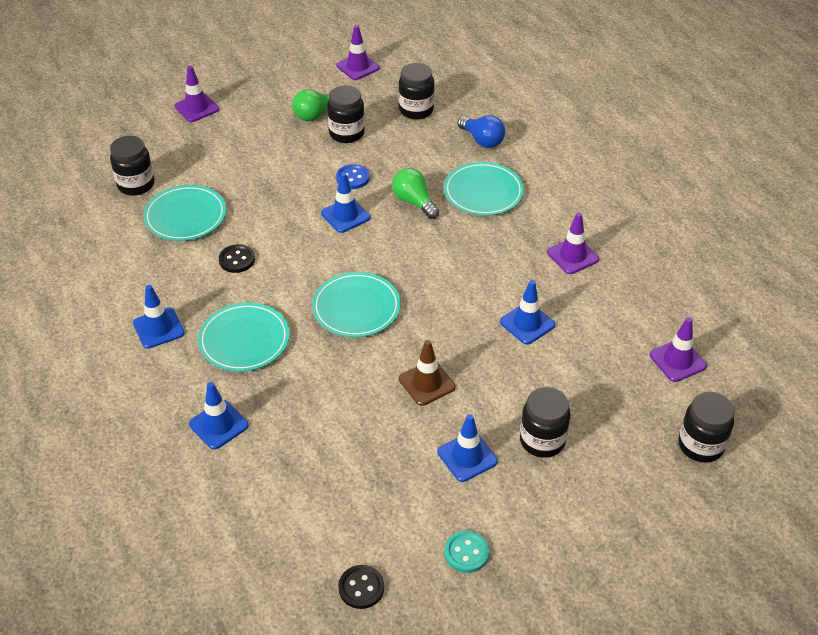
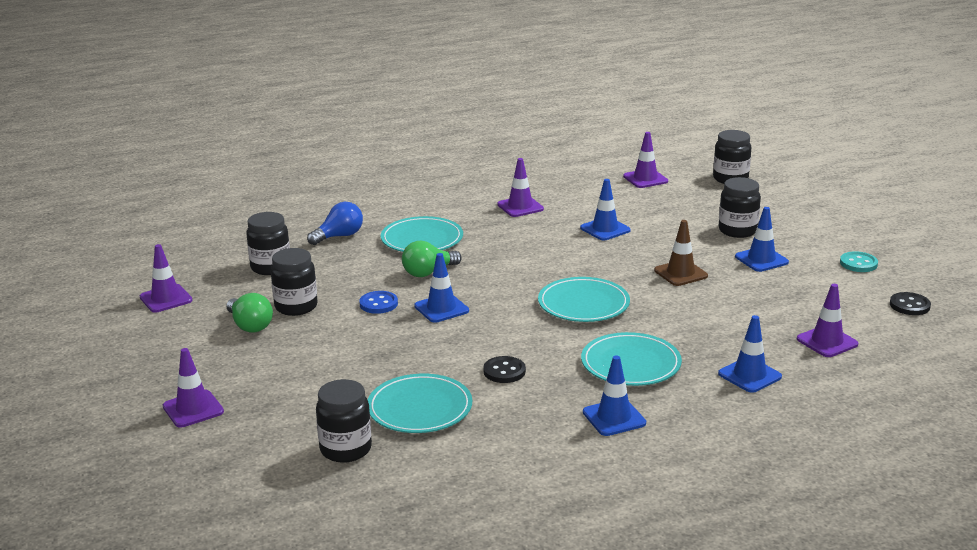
camera: 85 degrees left, 20 degrees down
none -> purple traffic cone [797,284,858,357]

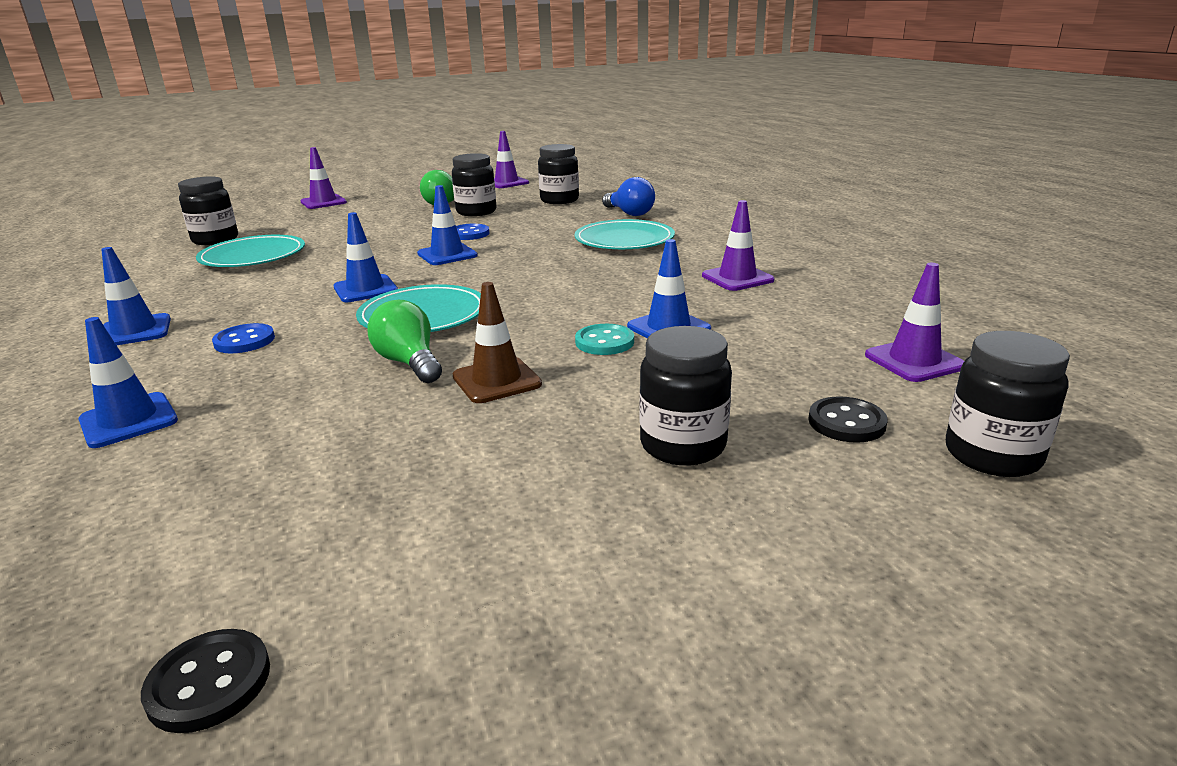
camera: 90 degrees right, 0 degrees up
green light bulb [402,241,462,277] -> green light bulb moved to [367,300,442,383]
black button [483,356,526,383] -> black button moved to [808,396,888,443]
turquoise plate [581,332,682,386] -> blue button [212,323,275,353]
blue traffic cone [735,207,789,272] -> blue traffic cone moved to [333,212,398,302]
purple traffic cone [797,284,858,357] -> none
turquoise button [840,251,878,272] -> turquoise button moved to [575,324,634,355]

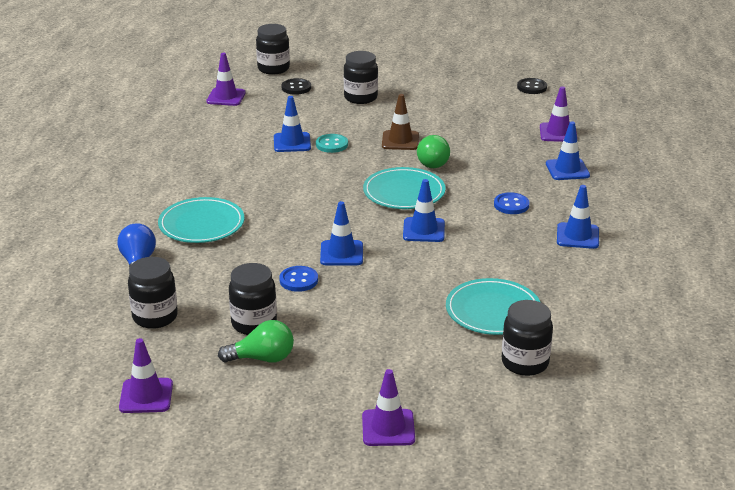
camera: 150 degrees left, 5 degrees up
purple traffic cone [702,200,774,291] -> purple traffic cone moved to [540,86,577,142]

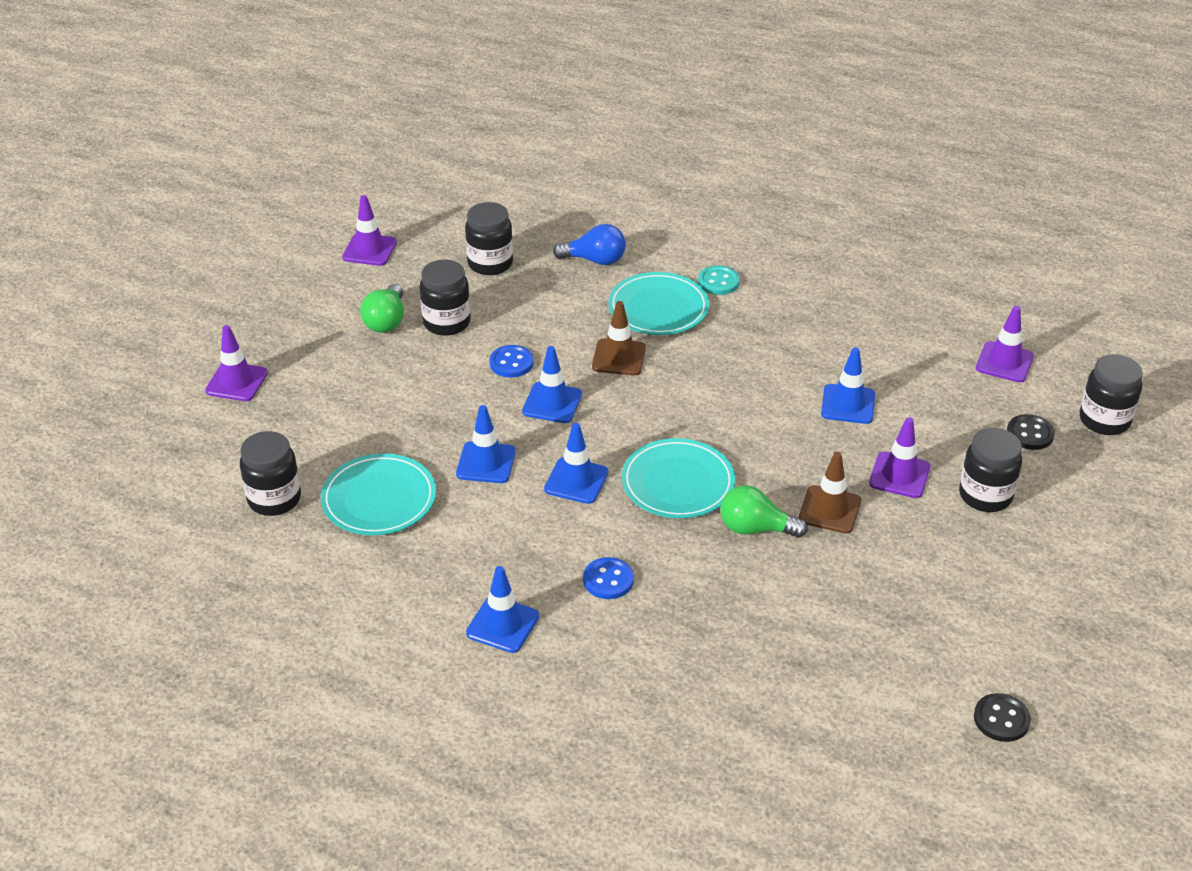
camera: 105 degrees right, 10 degrees up
turquoise button [316,134,348,153] -> turquoise button moved to [698,265,740,295]
purple traffic cone [540,86,577,142] -> purple traffic cone moved to [869,417,930,498]
blue traffic cone [546,121,590,180] -> blue traffic cone moved to [456,405,516,483]
none -> brown traffic cone [592,301,646,375]

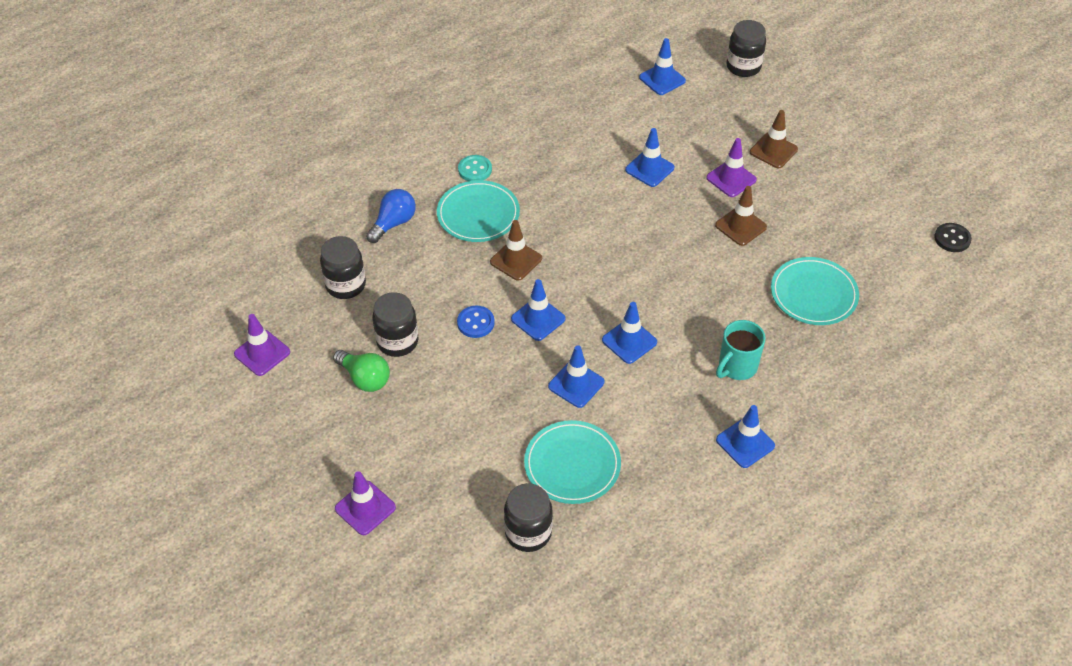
camera: 60 degrees left, 10 degrees up
blue button [583,557,634,599] -> turquoise mug [716,320,766,380]
turquoise plate [622,438,735,518] -> turquoise plate moved to [771,257,859,325]
green light bulb [720,485,808,538] -> none
black jar [959,428,1022,512] -> brown traffic cone [750,110,798,168]
purple traffic cone [976,306,1034,382] -> blue traffic cone [639,38,686,95]
black button [1007,414,1055,450] -> none

